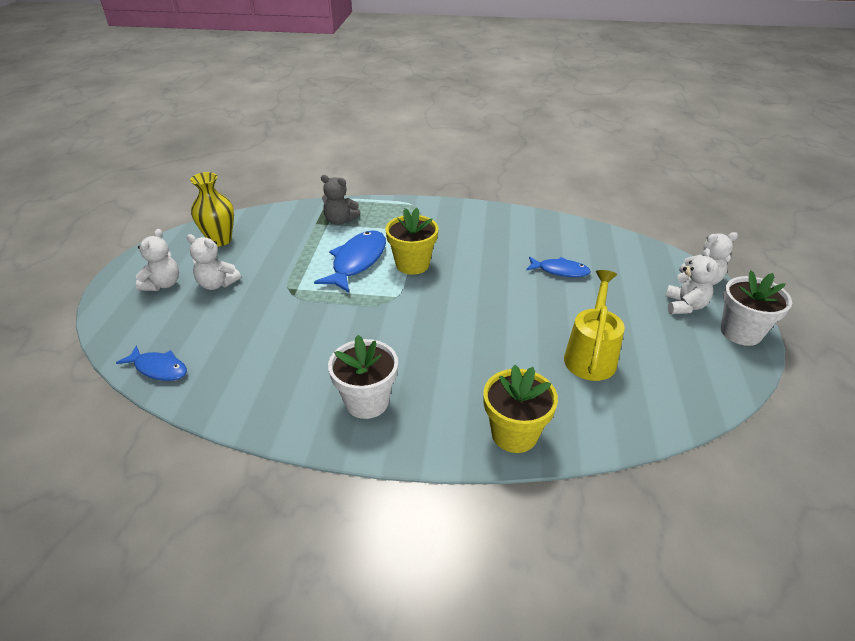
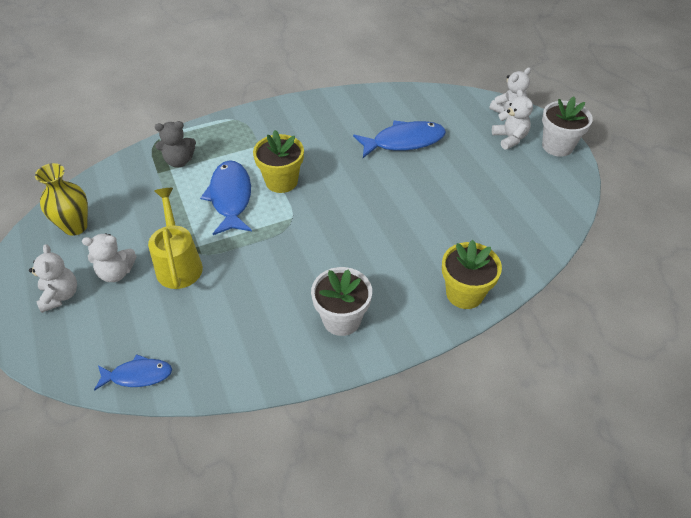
camera: 30 degrees left, 10 degrees up
blue fish [526,257,591,277] -> blue fish [353,121,446,158], size x1.65
yellow watering can [564,270,625,381] -> yellow watering can moved to [148,188,203,289]

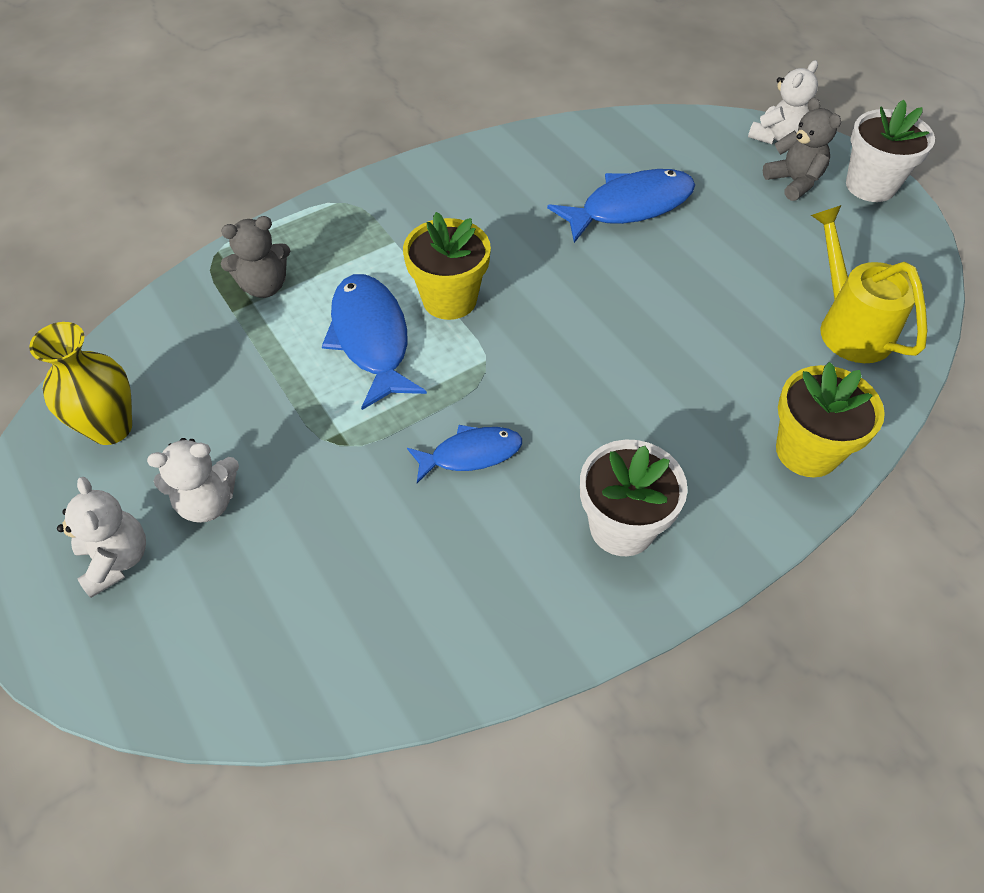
camera: 10 degrees left, 5 degrees up
blue fish [94,354,172,390] -> blue fish moved to [407,425,522,483]
yellow watering can [148,188,203,289] -> yellow watering can moved to [811,205,927,363]
white teddy bear [492,89,533,150] -> grey teddy bear [763,97,841,201]

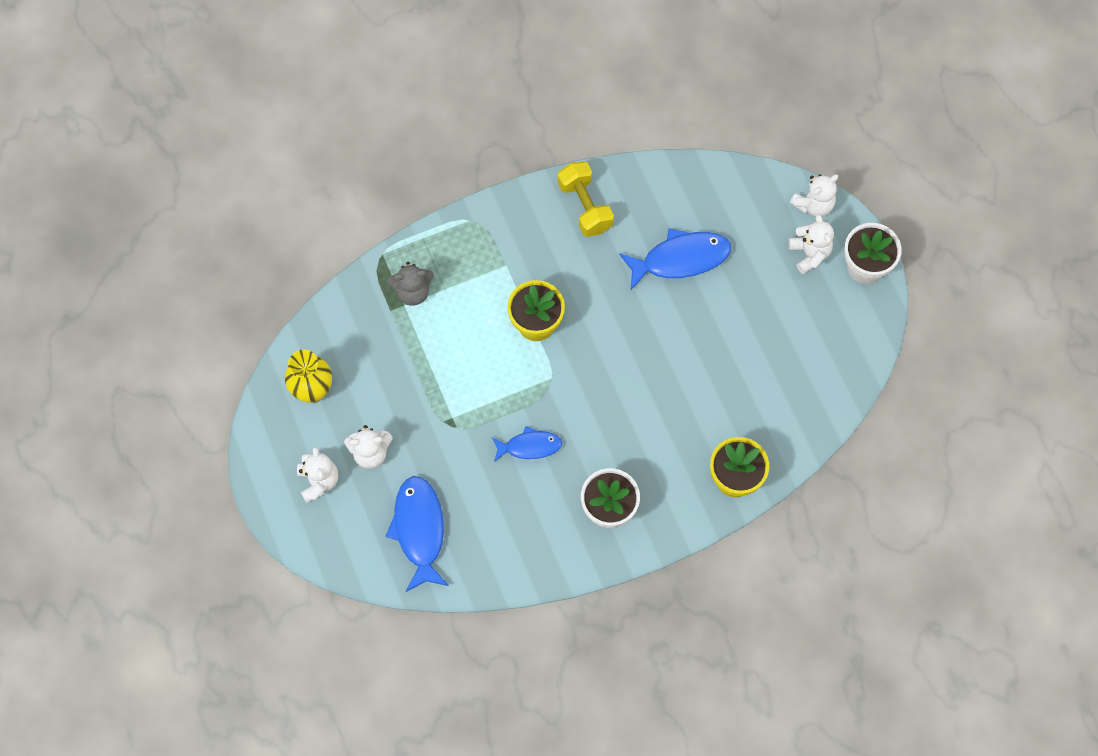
camera: 10 degrees right, 15 degrees up
blue fish [322,274,427,410] -> blue fish moved to [385,476,449,592]
grey teddy bear [763,97,841,201] -> white teddy bear [788,214,834,274]
yellow watering can [811,205,927,363] -> none
none -> yellow dumbbell [558,161,614,237]

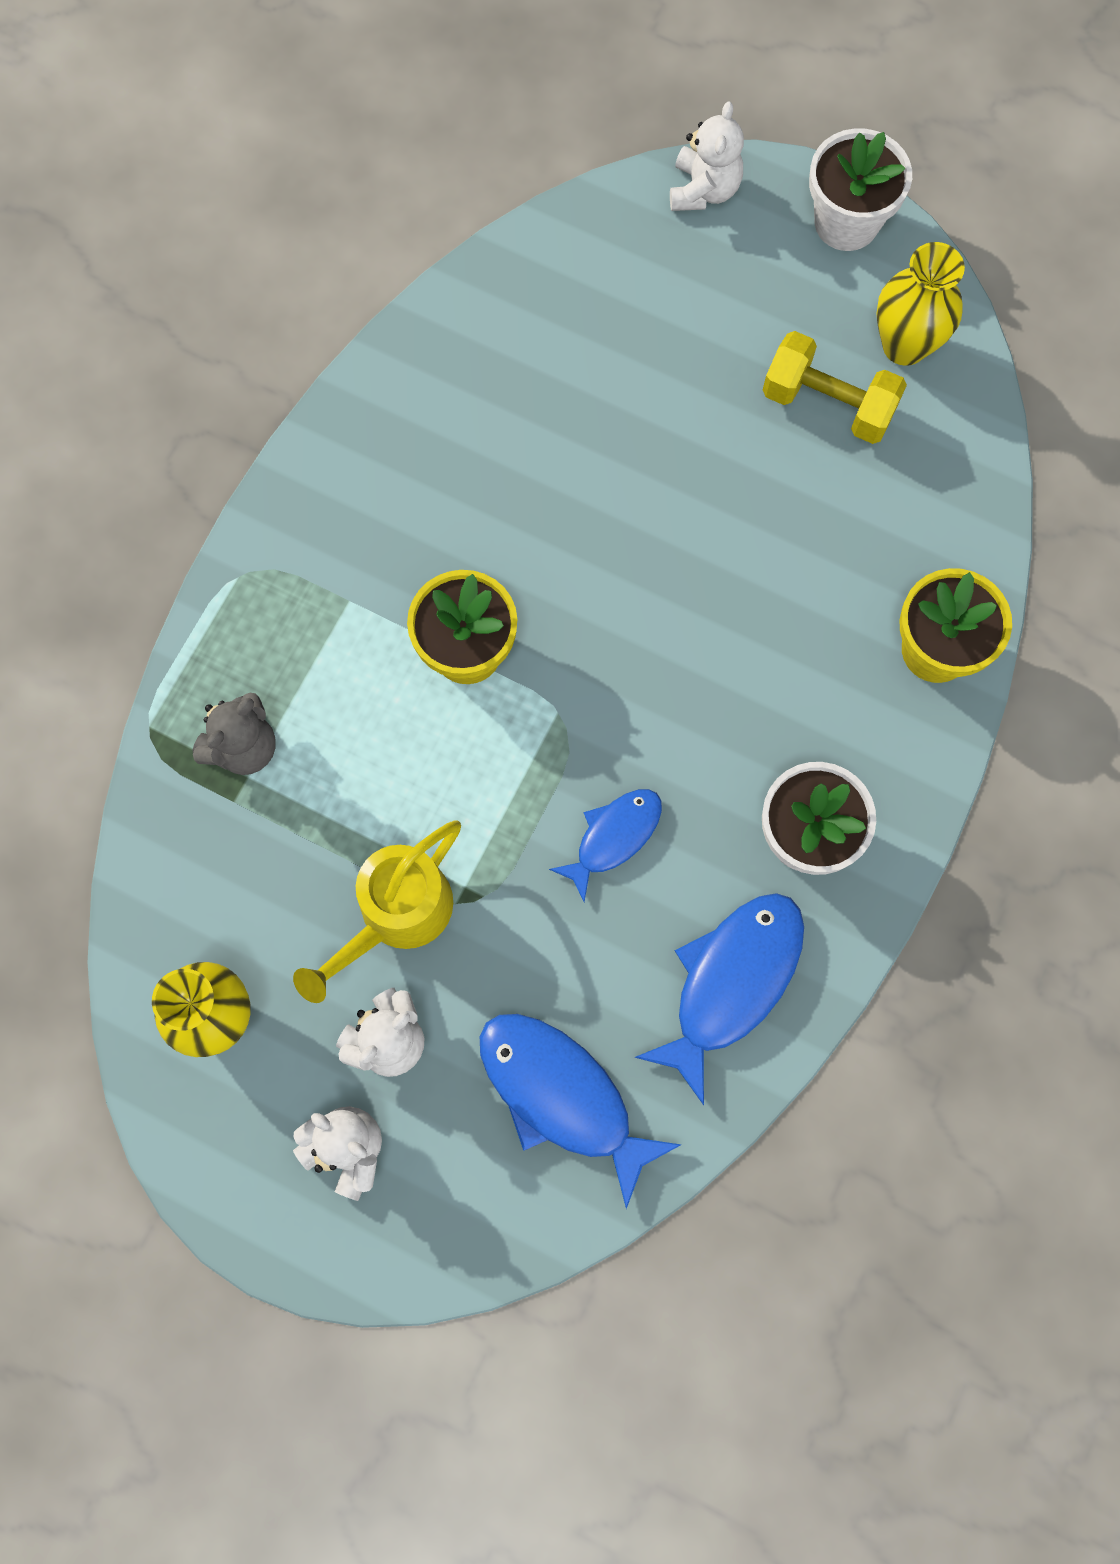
camera: 40 degrees left, 5 degrees up
yellow dumbbell [558,161,614,237] -> yellow dumbbell moved to [763,331,907,444]
blue fish [619,228,731,290] -> blue fish moved to [634,893,804,1105]
white teddy bear [788,214,834,274] -> none
none -> yellow watering can [293,820,461,1003]
none -> yellow vase [876,242,965,366]

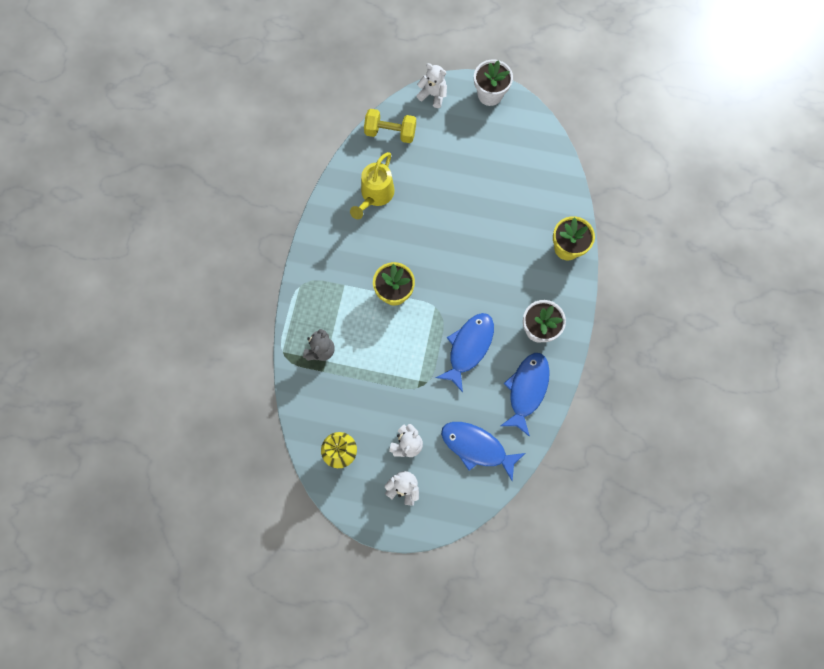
camera: 15 degrees left, 0 degrees up
yellow watering can [293,820,461,1003] -> yellow watering can moved to [350,152,395,219]
blue fish [549,789,662,902] -> blue fish [436,313,494,392], size x1.65
white teddy bear [670,101,744,211] -> white teddy bear turned 60 degrees counterclockwise [416,63,447,108]
yellow dumbbell [763,331,907,444] -> yellow dumbbell moved to [364,109,416,143]
yellow vase [876,242,965,366] -> none

